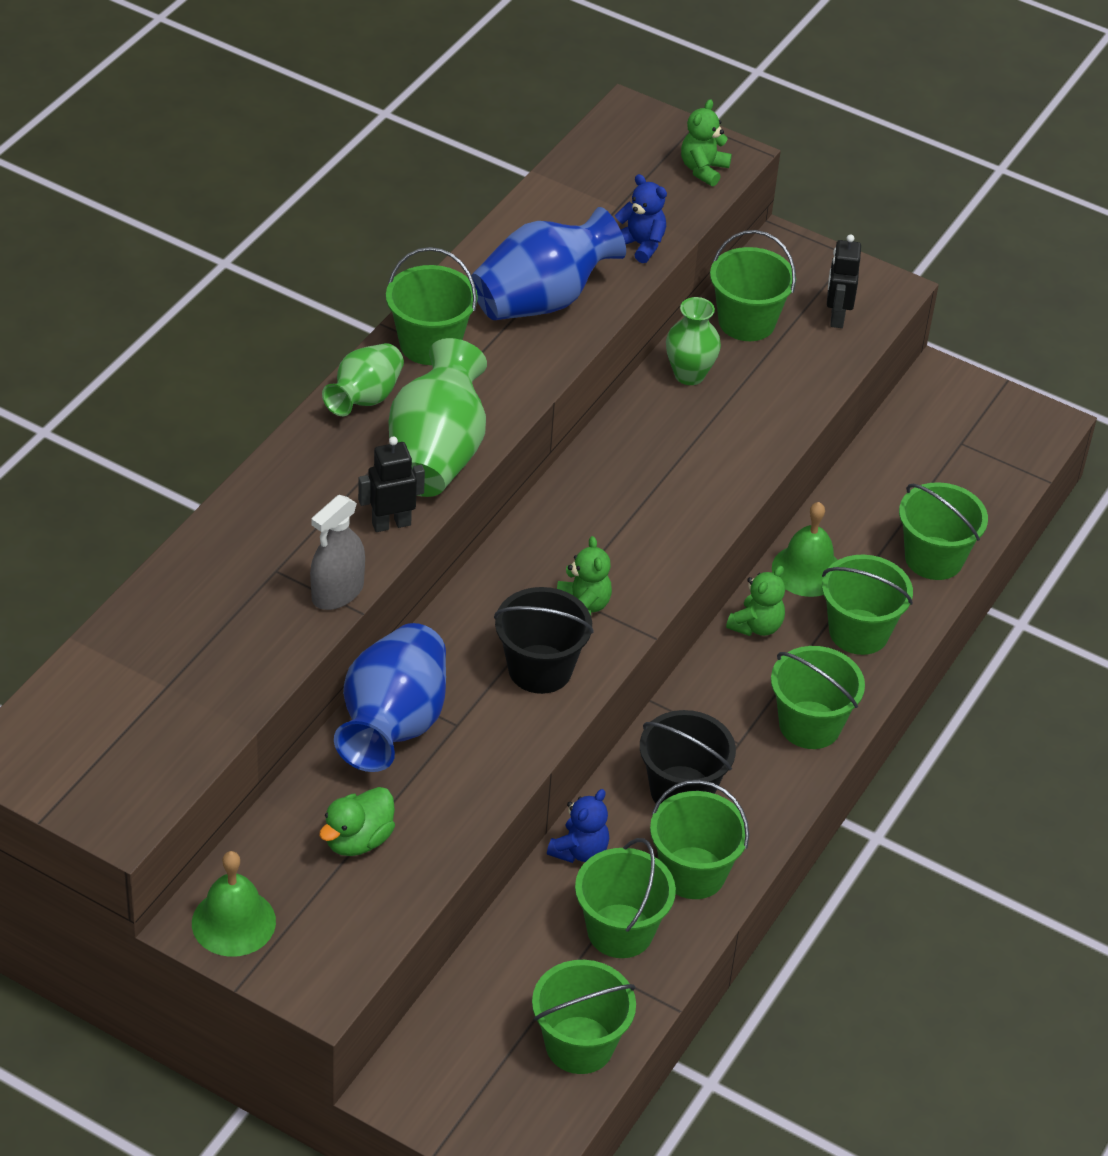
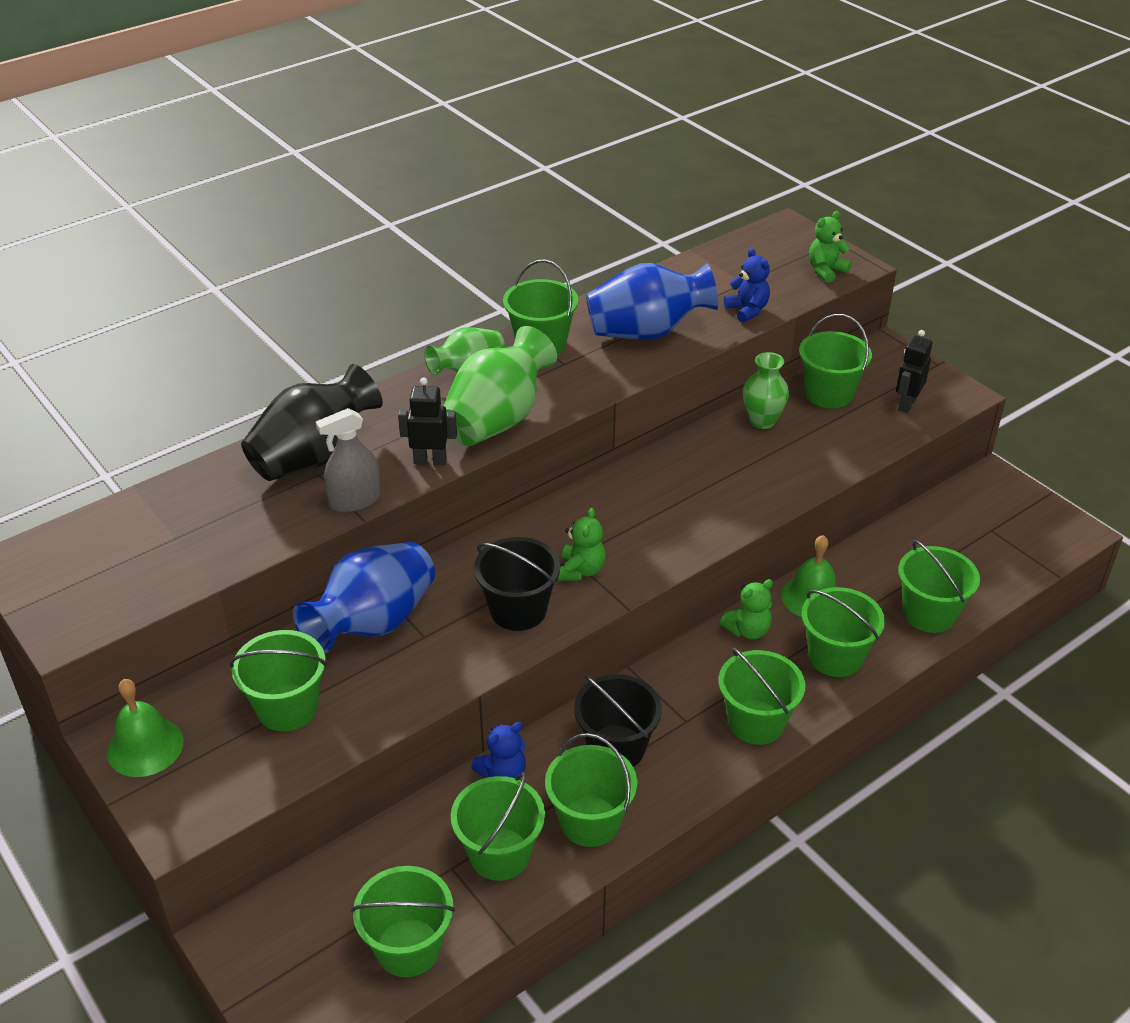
camera: 25 degrees right, 5 degrees down
green duck [319,787,395,856] -> green bucket [229,630,327,731]
none -> black vase [241,364,383,481]

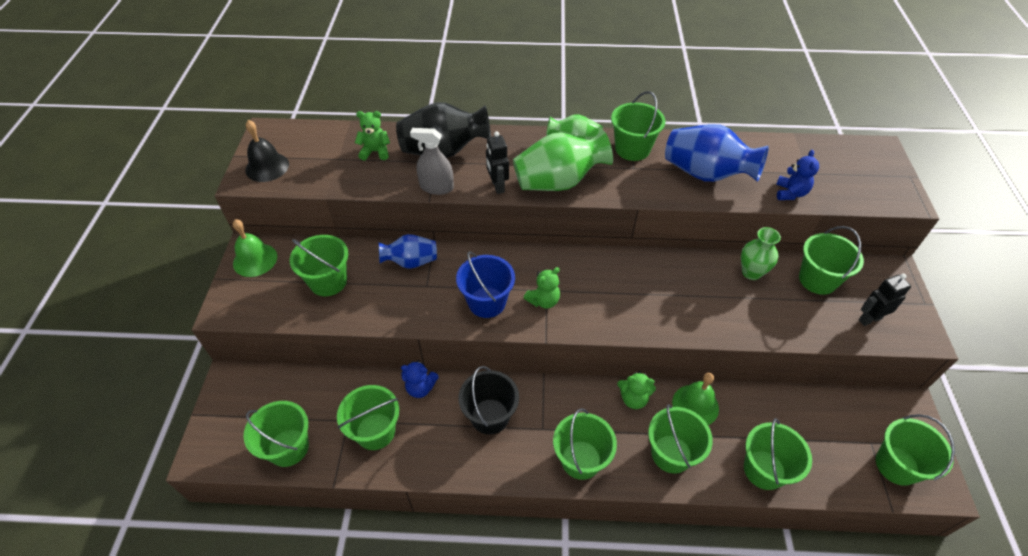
camera: 40 degrees right, 10 degrees up
blue vase [293,542,435,653] -> blue vase [379,234,437,269], size x0.61
black robot [398,378,457,465] -> black robot turned 150 degrees counterclockwise [486,131,509,194]
black bucket [474,537,560,631] -> blue bucket [456,251,515,318]
green bucket [545,733,637,847] -> green bucket moved to [876,414,955,486]
green teddy bear [809,211,852,283] -> green teddy bear moved to [355,111,390,161]
none -> black bell [245,120,289,182]

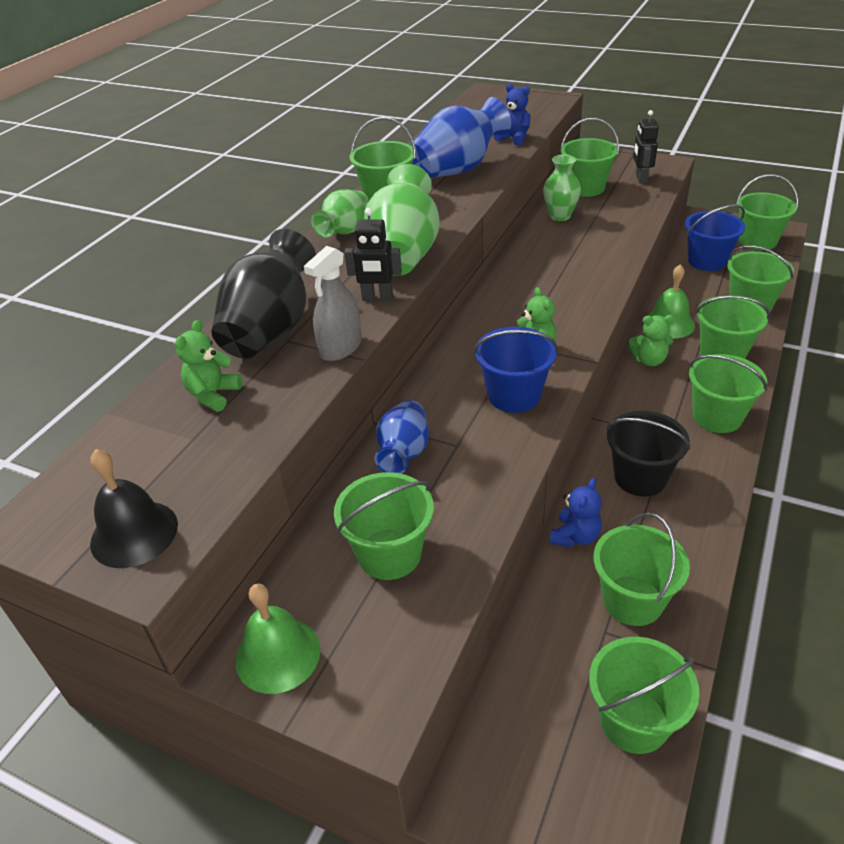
camera: 65 degrees left, 10 degrees down
green teddy bear [617,371,656,409] -> green teddy bear turned 60 degrees clockwise [629,315,674,366]
none -> blue bucket [685,204,746,271]

